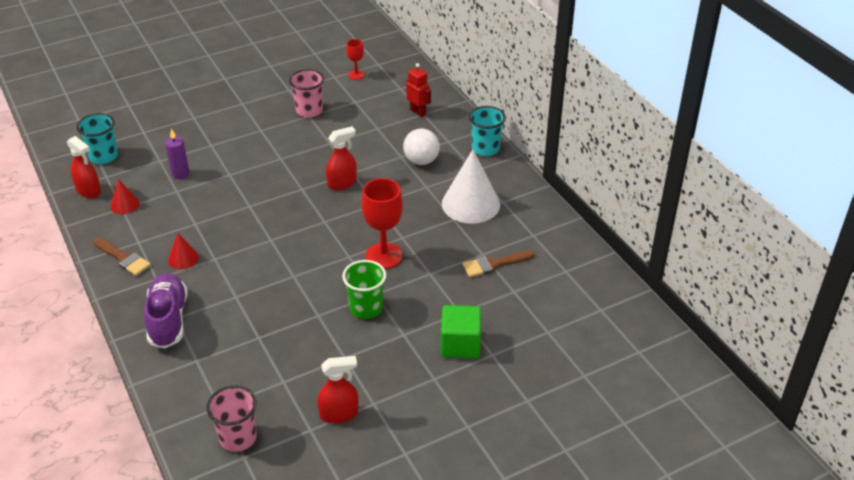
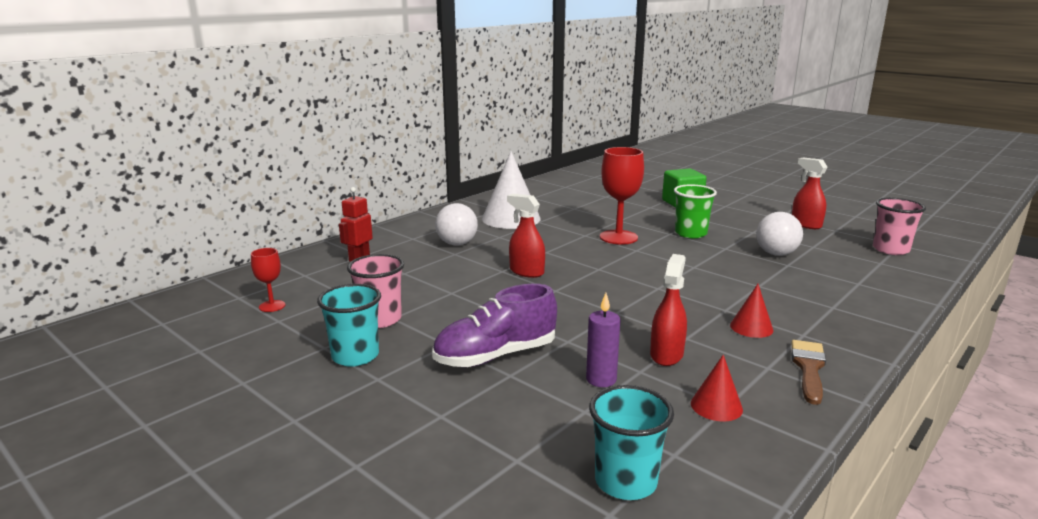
camera: 110 degrees left, 20 degrees down
red spray bottle [67,136,101,198] -> red spray bottle moved to [650,254,687,366]
purple shoe [144,273,188,349] -> purple shoe moved to [432,284,557,367]
brown brush [462,250,535,277] -> none
turquoise cup [469,106,506,156] -> turquoise cup moved to [317,284,381,367]
none -> white ball [756,212,803,256]

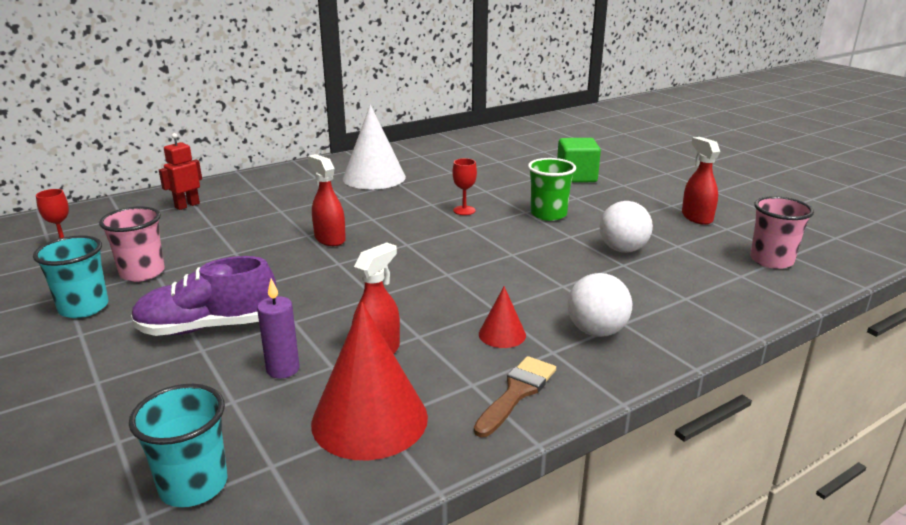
camera: 15 degrees right, 5 degrees up
white ball [435,203,478,245] -> white ball moved to [568,273,632,337]
red goblet [600,147,644,245] -> red goblet [452,158,477,215], size x0.53
red cone [691,355,743,421] -> red cone [311,302,428,460], size x2.05

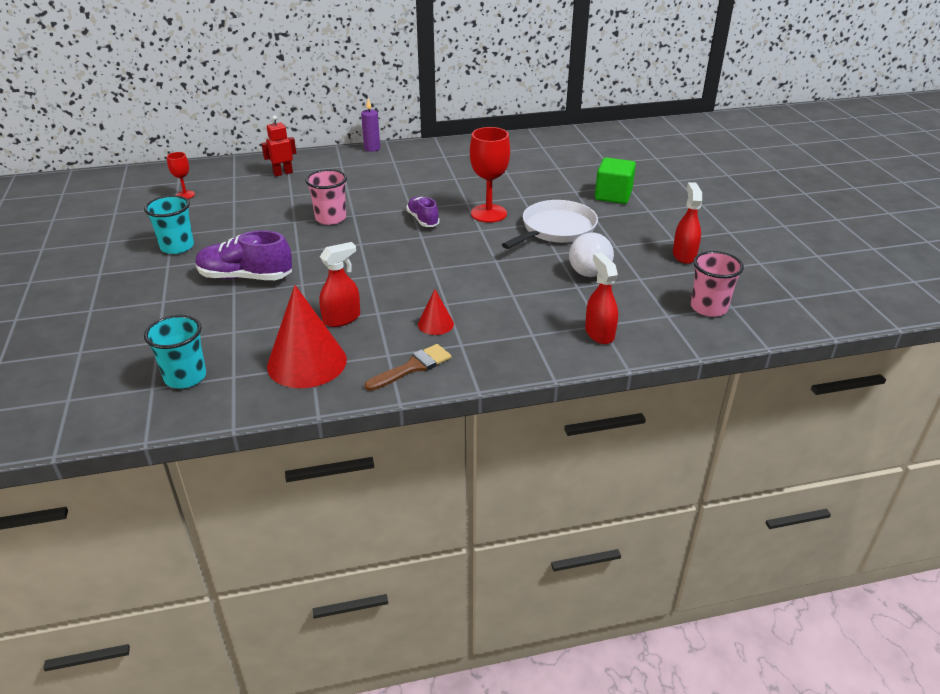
camera: 20 degrees right, 10 degrees up
pink cup [99,206,165,282] -> pink cup moved to [306,169,347,225]
purple candle [257,279,300,378] -> purple candle moved to [361,98,380,152]
red spray bottle [307,154,346,246] -> red spray bottle moved to [585,253,618,344]
white cone [343,105,406,189] -> none
red goblet [452,158,477,215] -> red goblet [470,127,510,223], size x1.90
green cup [528,158,576,221] -> white pan [502,200,598,249]
white ball [568,273,632,337] -> none
none -> purple shoe [406,197,440,227]

